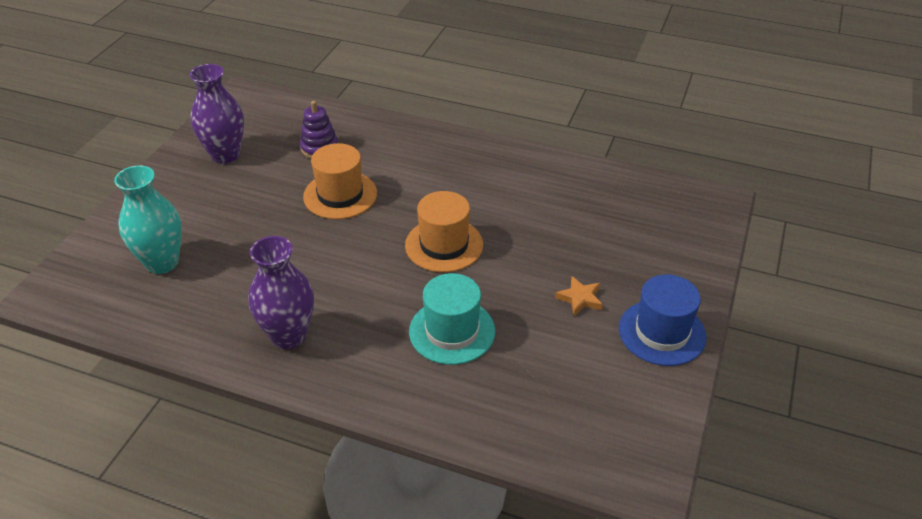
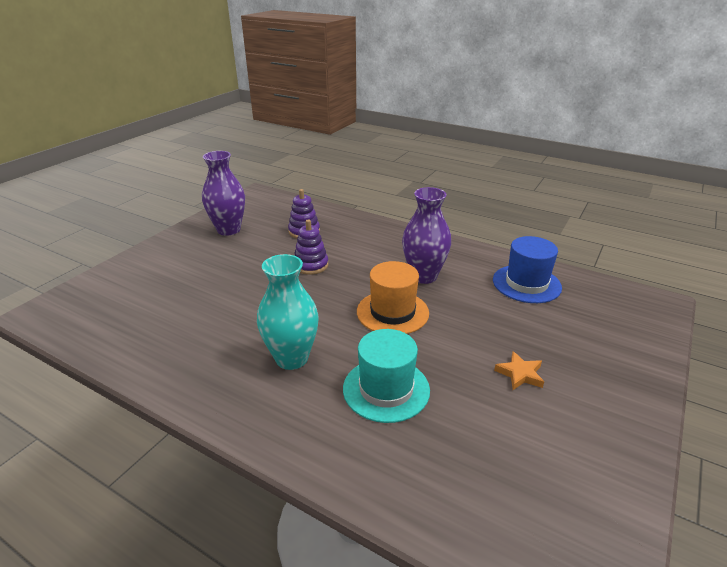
camera: 10 degrees right, 10 degrees down
turquoise vase [114,165,182,274] -> turquoise vase moved to [257,254,319,370]
purple vase [248,236,314,349] -> purple vase moved to [402,187,451,284]
orange hat [303,143,377,219] -> purple stacking toy [294,219,329,275]
blue hat [619,274,706,366] -> blue hat moved to [493,236,562,303]

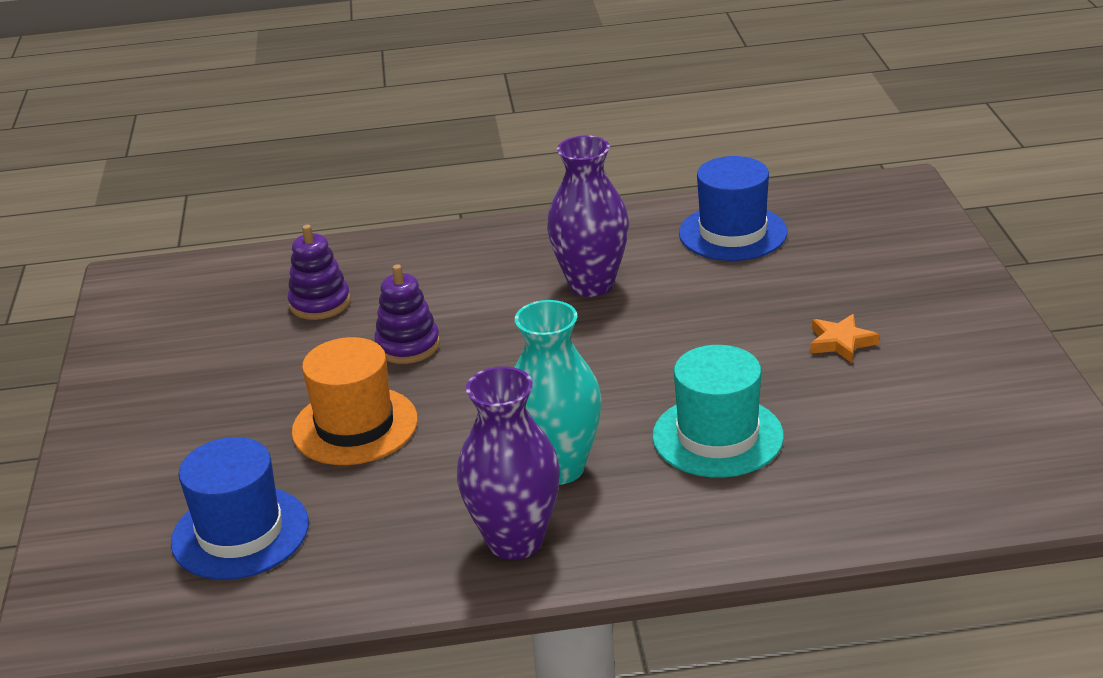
camera: 35 degrees left, 0 degrees up
purple vase [202,151,245,236] -> purple vase moved to [457,366,560,560]
orange hat [357,261,429,334] -> orange hat moved to [292,337,418,465]
none -> blue hat [171,437,309,580]

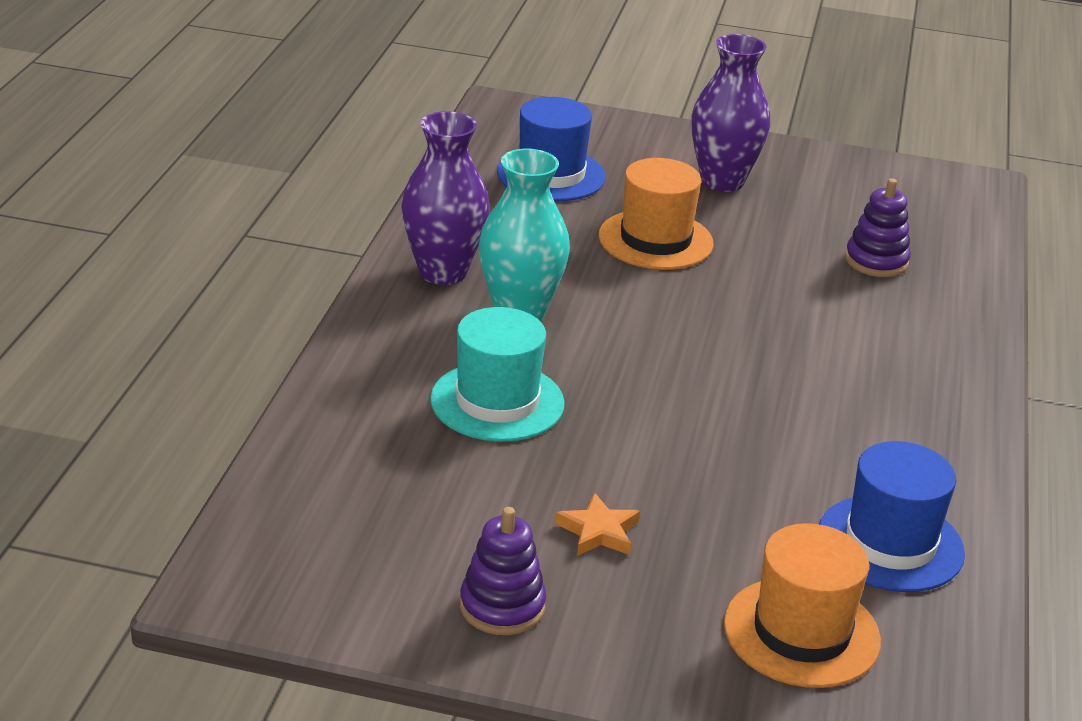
camera: 105 degrees right, 0 degrees up
purple stacking toy [374,264,440,364] -> purple stacking toy moved to [460,507,546,635]
purple vase [547,135,629,297] -> purple vase moved to [691,34,770,192]
none -> orange hat [724,523,881,688]

